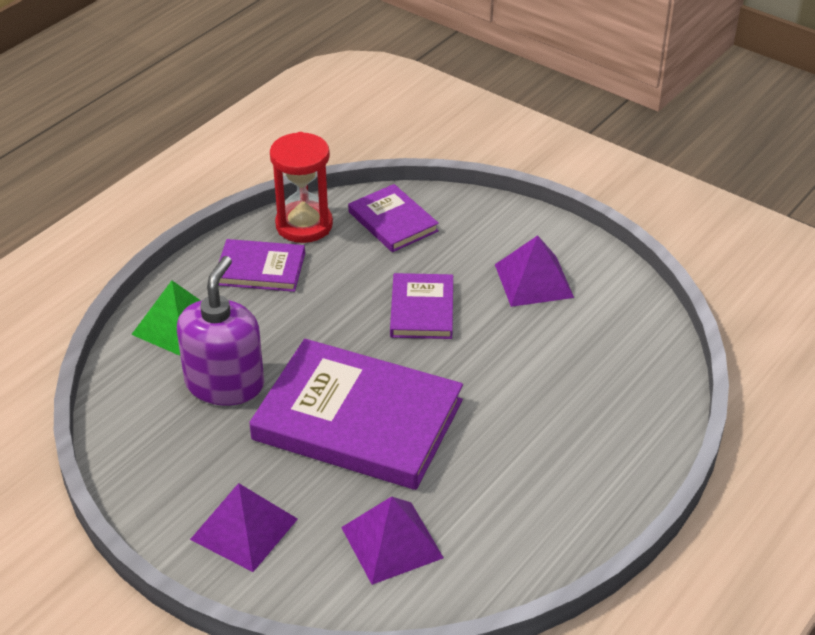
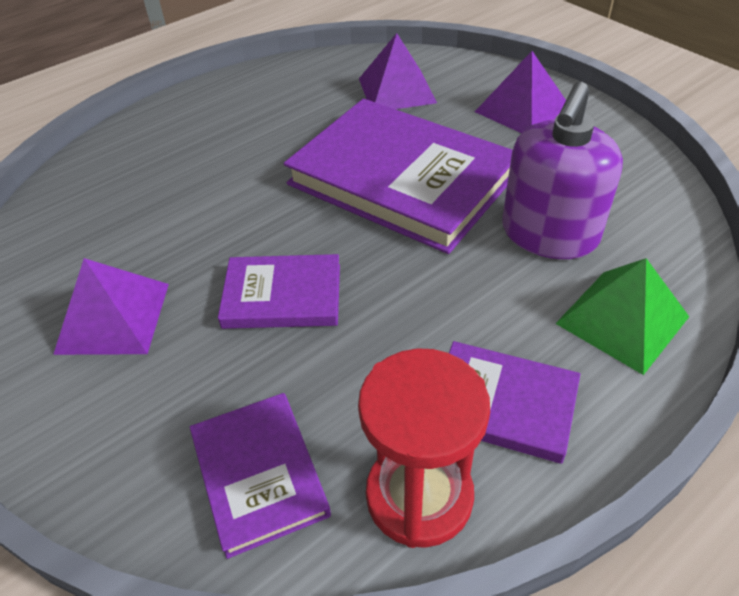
camera: 165 degrees left, 5 degrees up
purple book [390,273,453,339] -> purple book turned 75 degrees clockwise [218,254,340,329]

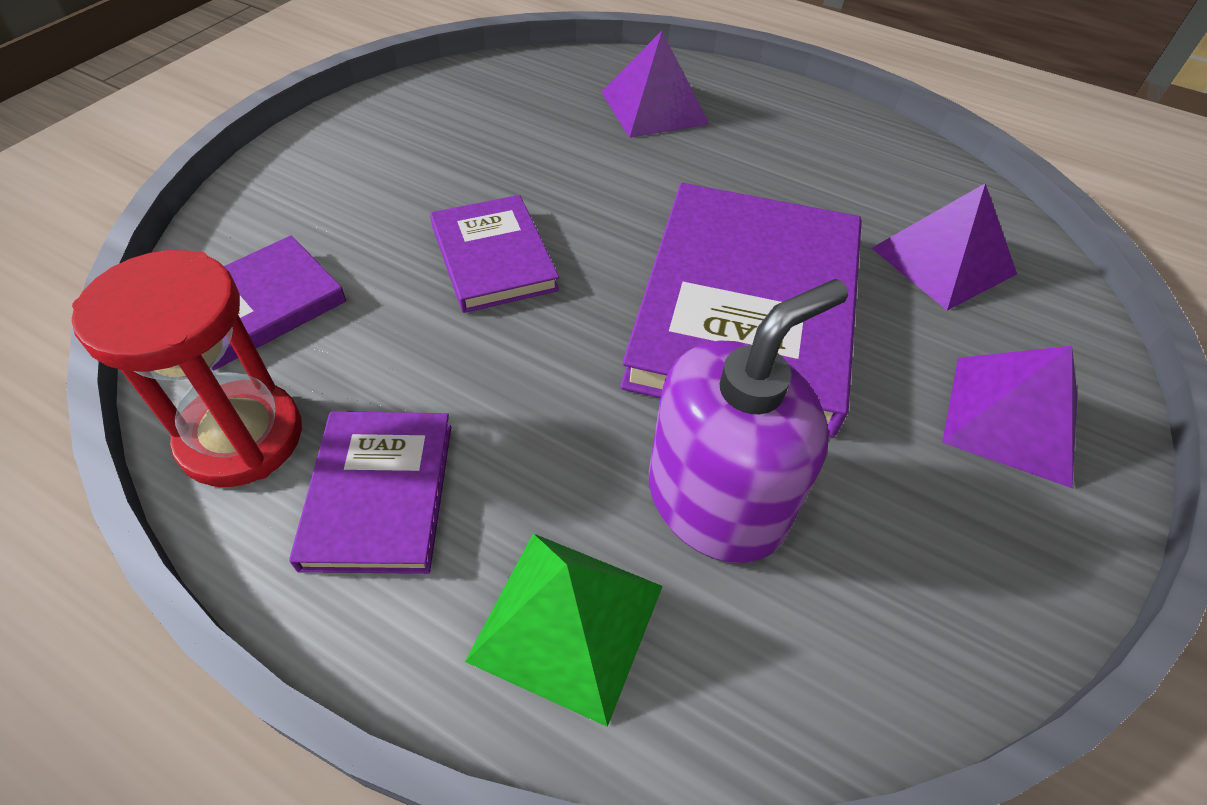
camera: 65 degrees right, 5 degrees up
purple pyramid [53,258,169,355] -> purple pyramid moved to [602,31,709,138]
purple soap dispenser [502,82,623,259] -> purple soap dispenser turned 135 degrees clockwise [649,279,848,563]

